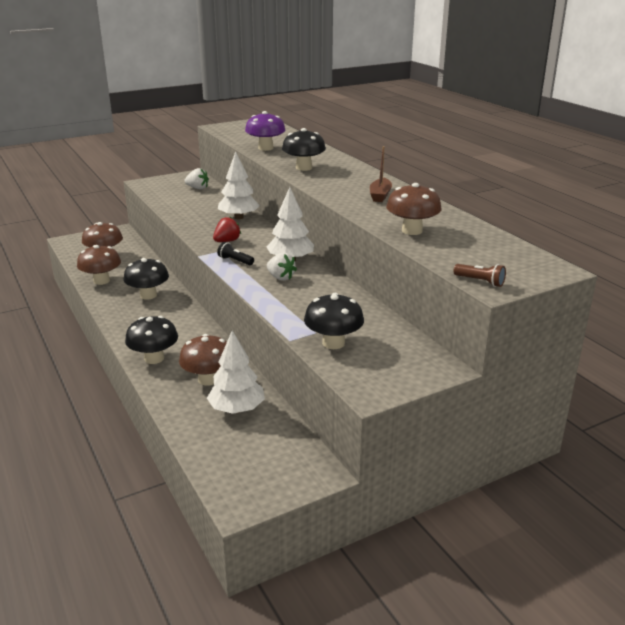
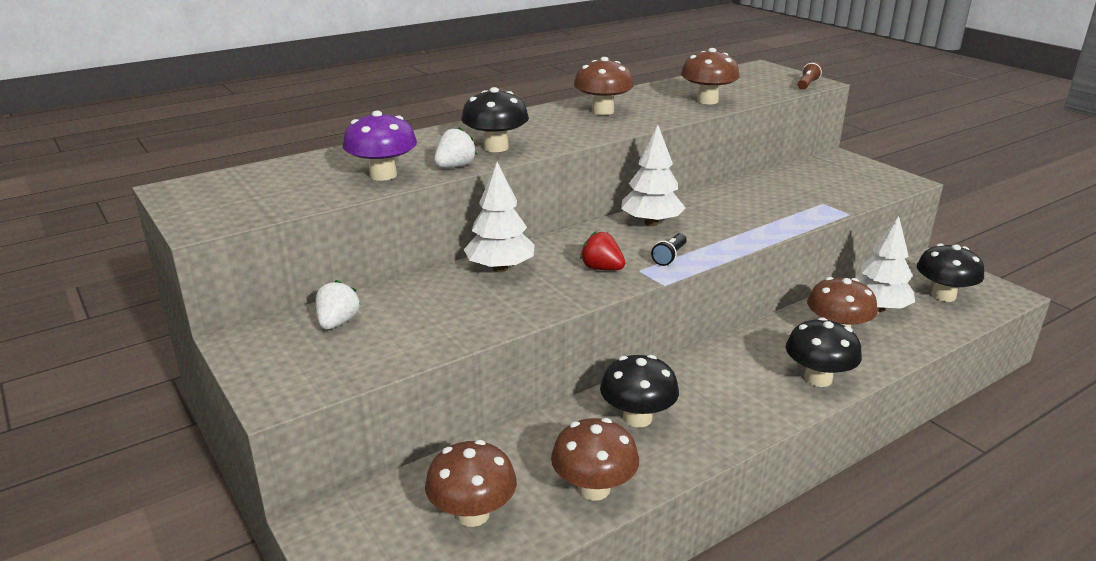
camera: 95 degrees left, 0 degrees up
white strawberry [267,253,297,281] -> white strawberry moved to [434,127,477,168]
black mushroom [304,293,364,349] -> black mushroom moved to [917,243,984,302]
brown boat [370,146,392,202] -> brown mushroom [574,57,634,115]

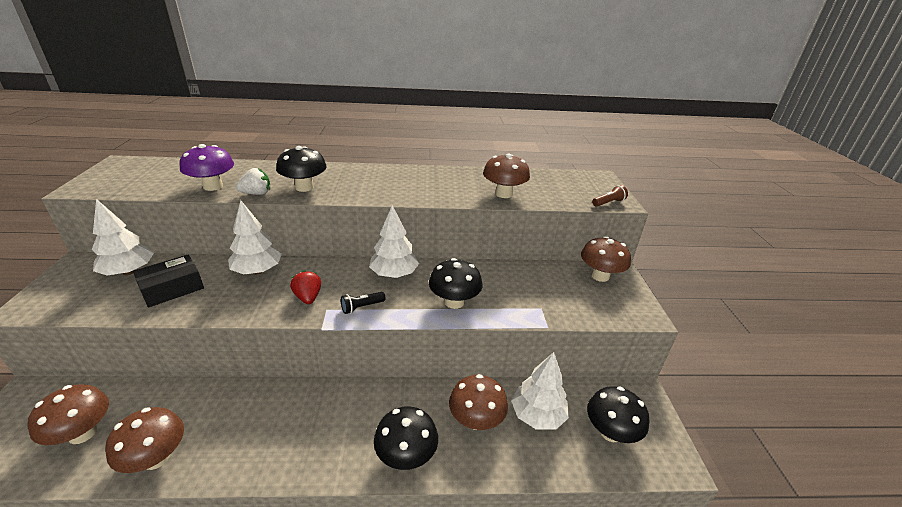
camera: 30 degrees right, 5 degrees up
white strawberry [315,280,360,329] -> white tree [92,199,154,275]
brown mushroom [574,57,634,115] -> brown mushroom moved to [581,236,631,282]
black mushroom [600,355,679,428] -> black mushroom moved to [429,258,483,309]
none -> black box [133,255,204,308]

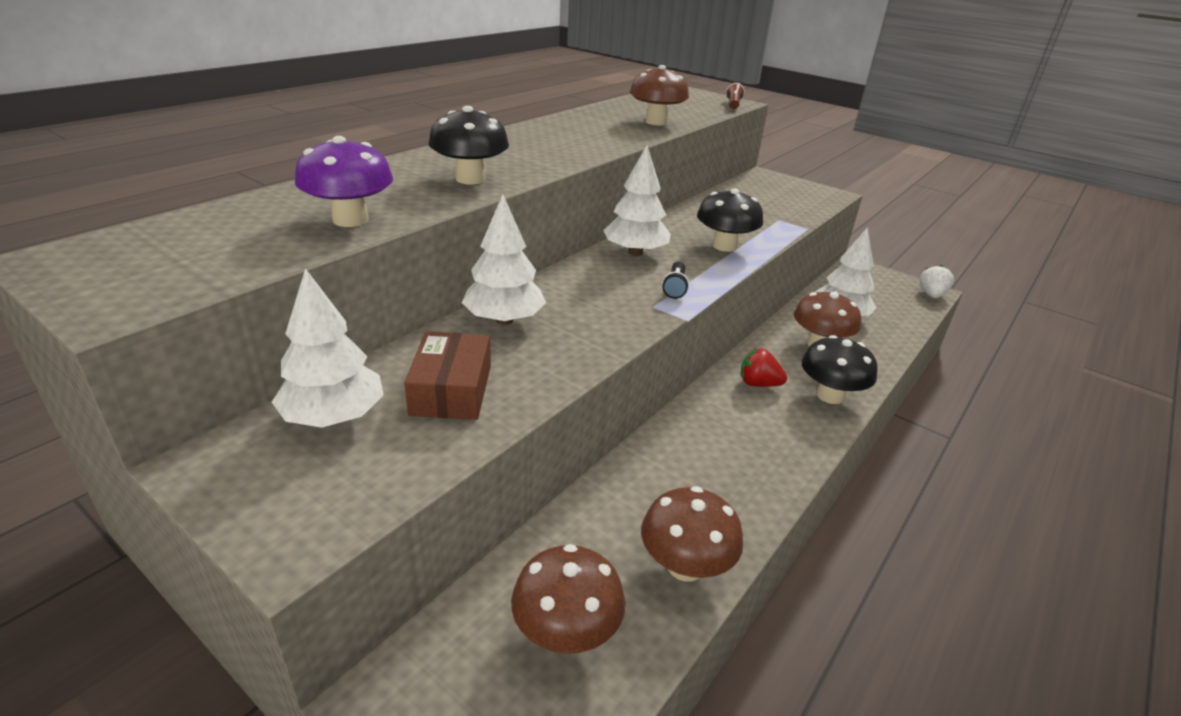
camera: 50 degrees left, 0 degrees up
black box [133,255,204,308] -> brown box [404,331,491,420]
white strawberry [236,168,270,195] -> white strawberry moved to [919,265,954,298]
red strawberry [290,270,321,304] -> red strawberry moved to [741,348,787,387]
brown mushroom [581,236,631,282] -> none
black mushroom [587,386,649,443] -> none

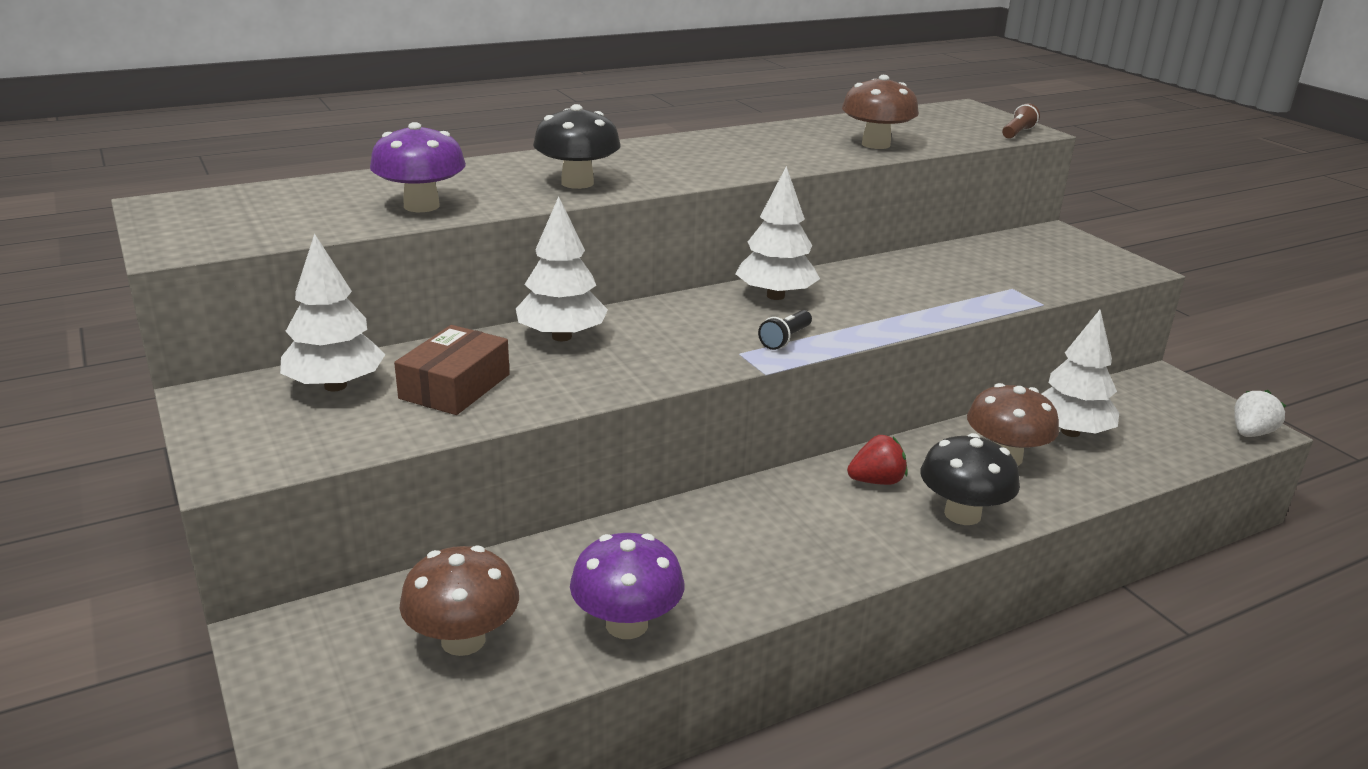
camera: 25 degrees right, 5 degrees down
brown mushroom [641,486,743,582] -> purple mushroom [570,533,684,639]
black mushroom [697,188,763,252] -> none
red strawberry [741,348,787,387] -> red strawberry turned 120 degrees clockwise [847,435,908,485]

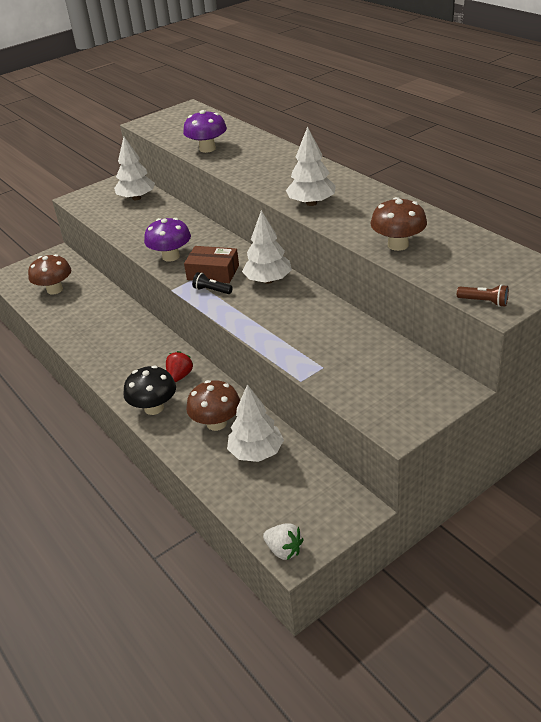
camera: 85 degrees right, 10 degrees up
brown box [394,325,510,415] -> brown box moved to [184,246,239,283]
white tree [516,196,608,341] -> white tree moved to [286,126,336,206]
black mushroom [533,104,621,189] -> none
purple mushroom [570,533,684,639] -> purple mushroom moved to [144,218,191,262]
red strawberry [847,435,908,485] -> red strawberry turned 135 degrees counterclockwise [166,351,194,383]

